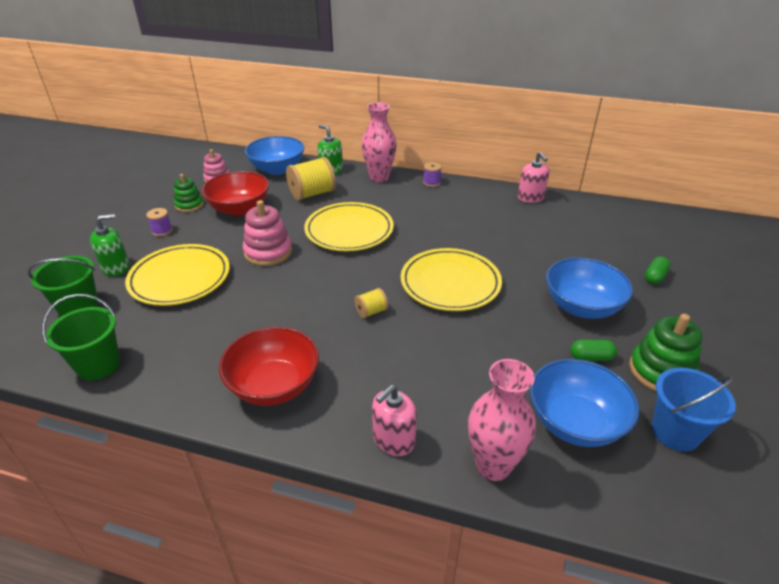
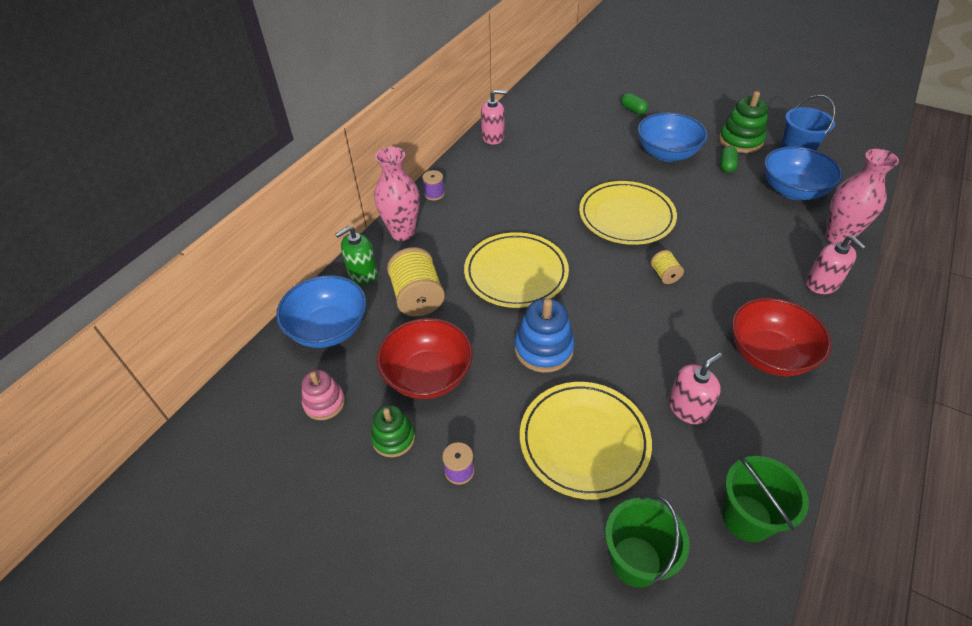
camera: 75 degrees left, 10 degrees up
green soap dispenser [90,214,130,276] -> none
pink stacking toy [243,200,292,266] -> blue stacking toy [515,298,574,373]
none -> pink soap dispenser [669,353,722,424]

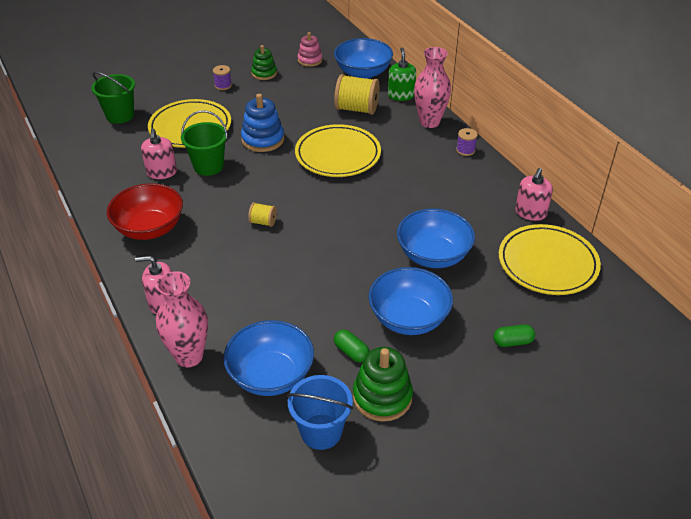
camera: 120 degrees right, 5 degrees down
red bowl [377,318,473,399] -> none
yellow plate [579,181,677,245] -> yellow plate moved to [499,224,601,295]
green bucket [722,456,809,542] -> green bucket moved to [181,110,228,176]
none -> blue bowl [397,209,475,268]

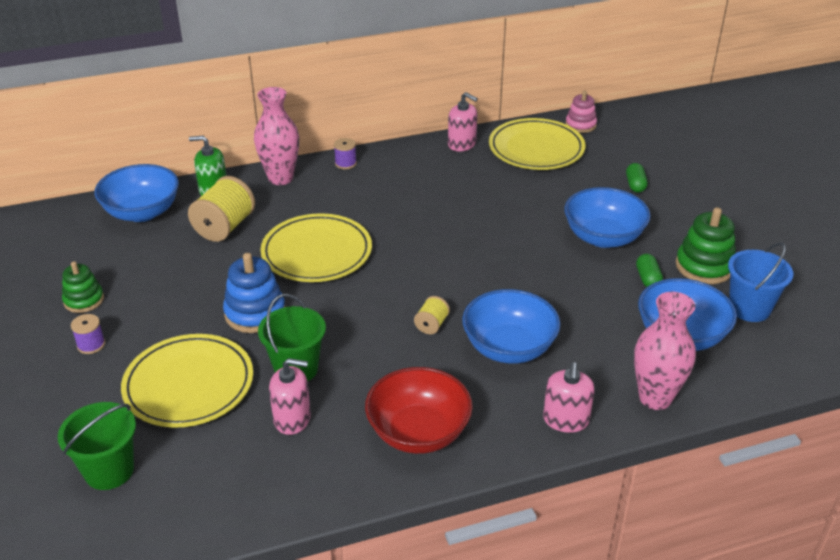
camera: 80 degrees left, 5 degrees down
pink stacking toy [298,32,322,67] -> pink stacking toy moved to [565,91,597,133]
green capsule [334,330,370,362] -> green capsule turned 60 degrees counterclockwise [636,254,663,287]
blue bowl [397,209,475,268] -> blue bowl moved to [462,289,560,364]

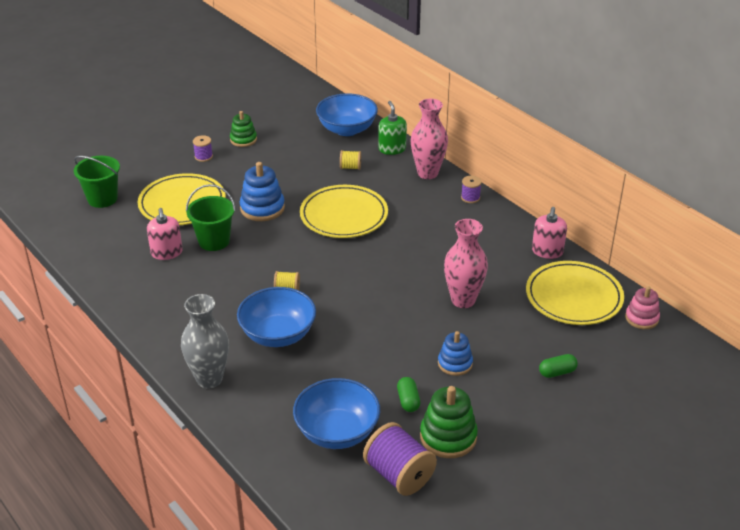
camera: 70 degrees right, 0 degrees up
yellow spool [188,176,255,242] -> yellow spool [340,150,361,170], size x0.51
red bowl [365,367,473,454] -> none
pink soap dispenser [543,362,595,433] -> grey vase [181,294,229,389]
blue bowl [564,187,651,248] -> blue stacking toy [438,331,473,376]
pink vase [634,292,696,410] -> pink vase moved to [444,219,488,308]
green capsule [636,254,663,287] -> green capsule turned 75 degrees counterclockwise [397,377,420,412]
blue bucket [728,242,793,322] -> purple spool [363,422,437,496]

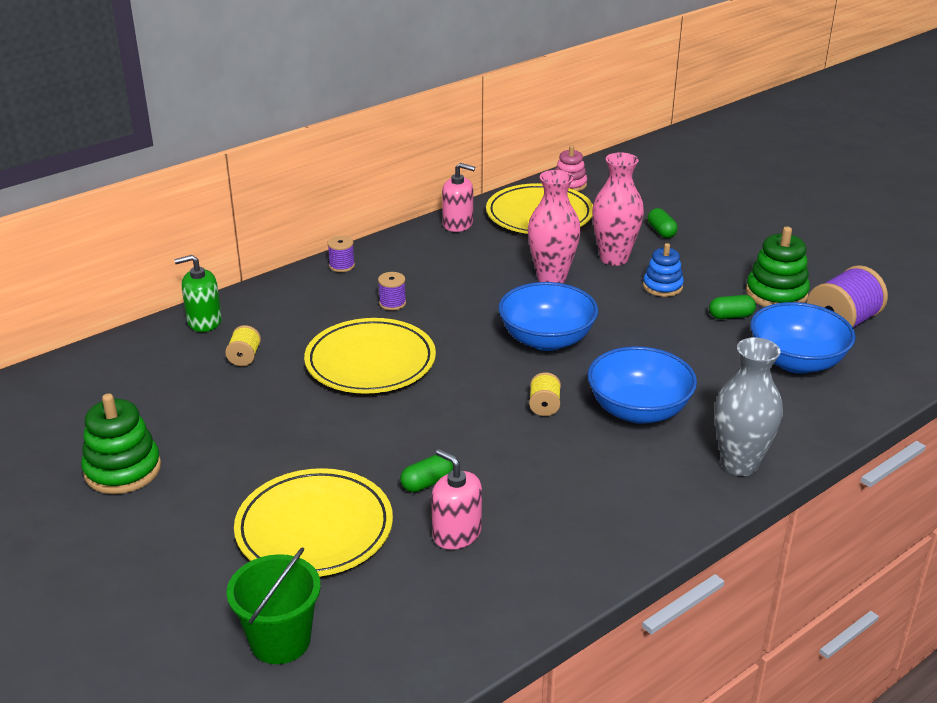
camera: 90 degrees left, 5 degrees down
pink soap dispenser [147,208,183,260] -> pink soap dispenser turned 120 degrees counterclockwise [431,449,482,550]
green bucket [186,184,236,251] -> green capsule [400,455,453,492]
purple spool [193,135,213,162] -> purple spool moved to [378,272,406,310]
green stacking toy [230,111,257,147] -> green stacking toy [81,393,161,494], size x1.52
blue stacking toy [240,162,285,221] -> none
blue bowl [316,93,378,136] -> blue bowl moved to [499,282,598,351]
pink vase [411,99,448,179] -> pink vase moved to [592,152,644,266]

